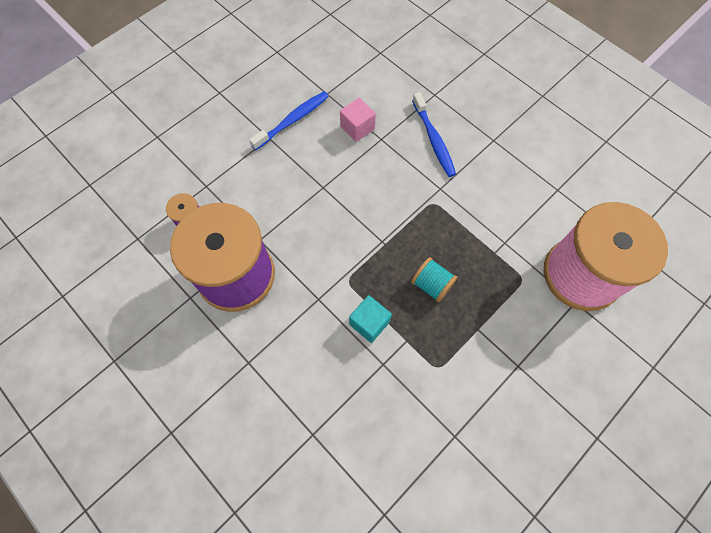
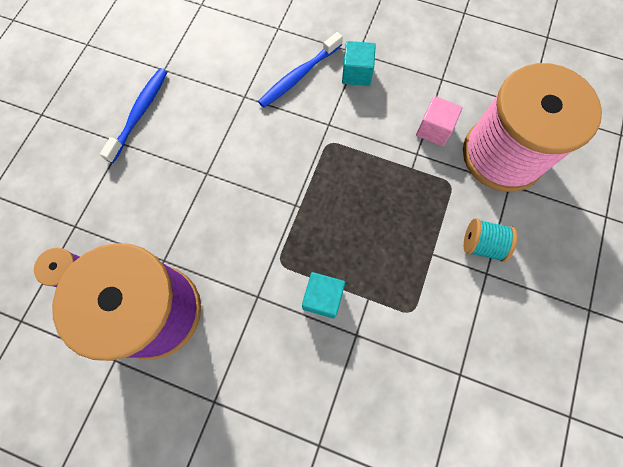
camera: 25 degrees left, 5 degrees up
pink cube [340,98,376,142] -> pink cube moved to [416,96,463,146]
turquoise spool [411,257,457,303] -> turquoise spool moved to [464,218,517,262]
blue toothbrush [412,92,456,177] -> blue toothbrush turned 90 degrees clockwise [258,32,343,108]
none -> turquoise cube [342,41,376,86]

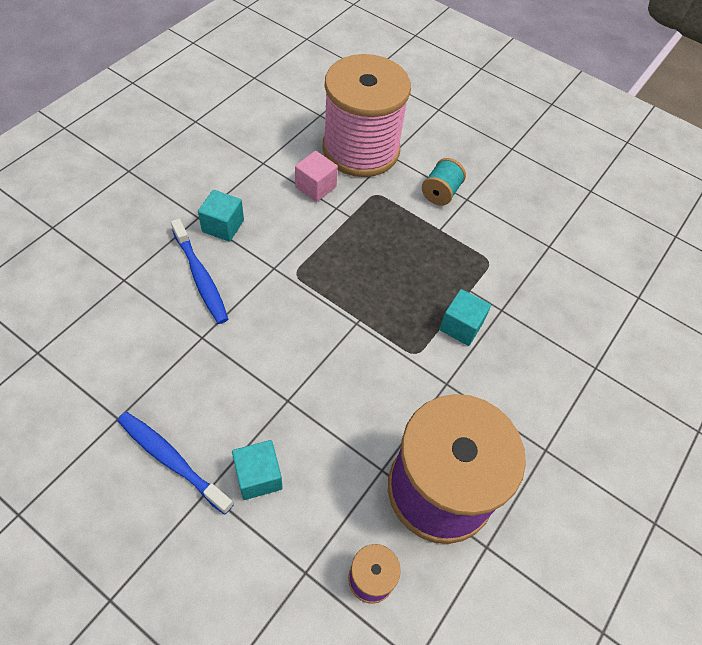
camera: 80 degrees left, 15 degrees down
none -> turquoise cube [232,440,282,500]

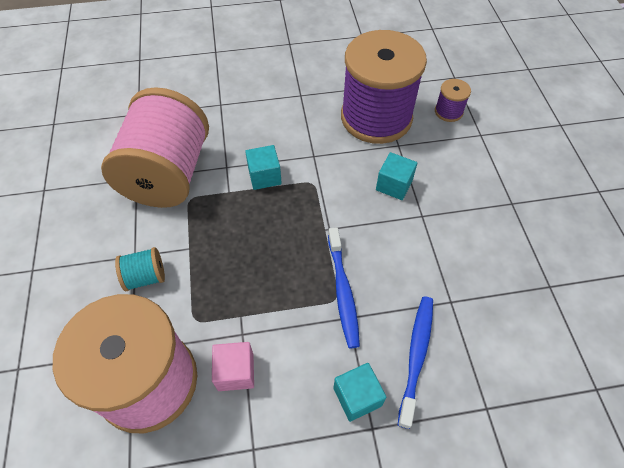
camera: 130 degrees left, 0 degrees up
blue toothbrush [117,412,234,515] -> blue toothbrush moved to [328,227,360,348]
turquoise cube [232,440,282,500] -> turquoise cube moved to [376,152,417,200]
none -> pink spool [101,87,209,208]

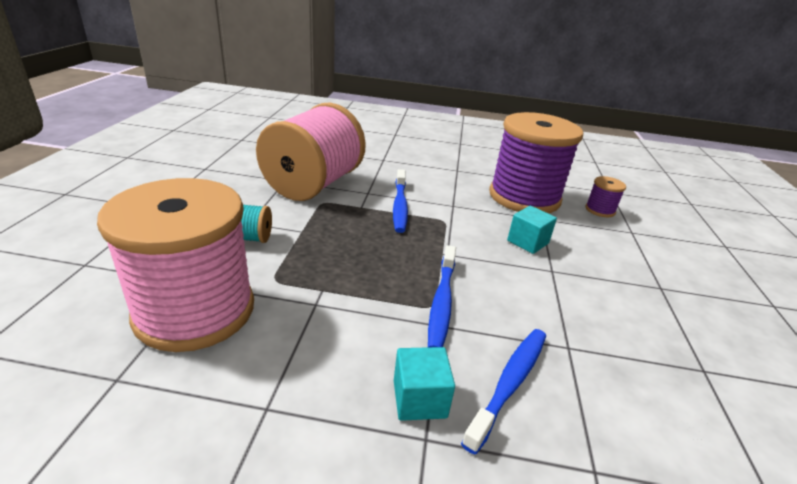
camera: 15 degrees right, 25 degrees down
pink cube [212,342,254,391] -> none
turquoise cube [245,145,282,190] -> blue toothbrush [393,169,408,233]

